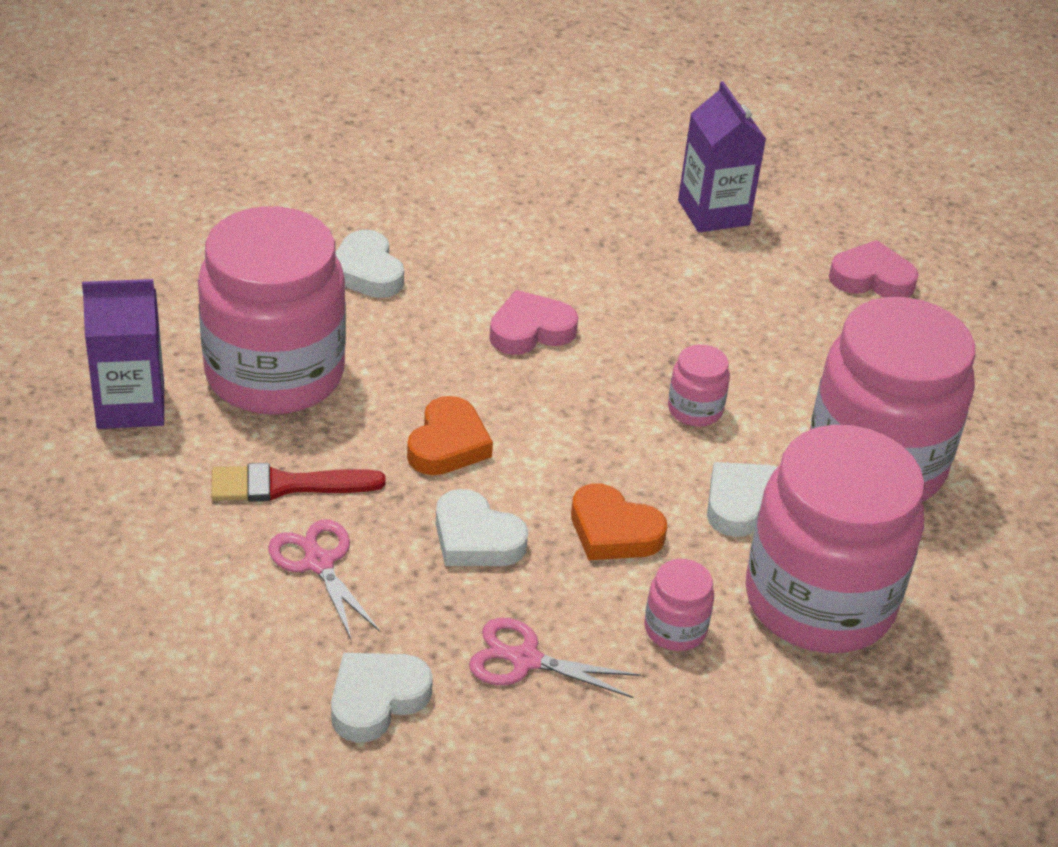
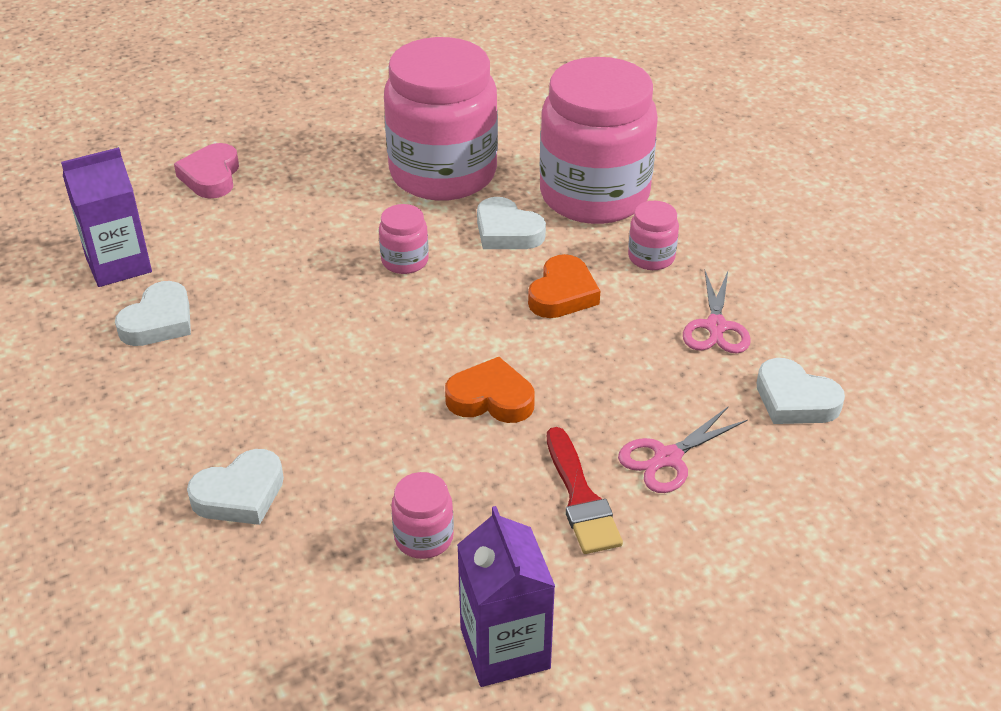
camera: 95 degrees left, 0 degrees up
pink jar [198,206,346,415] -> pink jar [391,472,454,559], size x0.40
white heart [436,489,528,566] -> white heart moved to [115,281,191,346]
pink heart [489,290,578,355] -> none

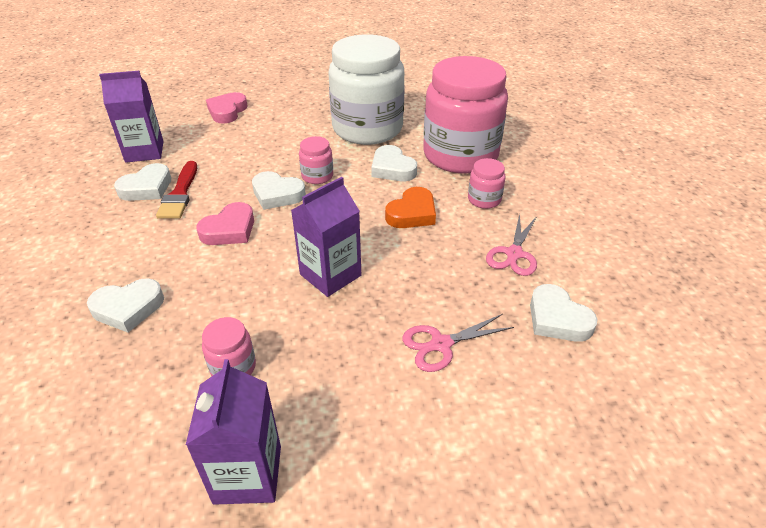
camera: 15 degrees right, 0 degrees up
pink jar [384,37,498,201] -> white jar [328,34,405,145]
orange heart [445,357,535,423] -> purple carton [291,177,361,297]
red brush [547,427,623,554] -> red brush moved to [156,161,197,219]
none -> pink heart [196,202,254,245]
none -> white heart [252,171,306,210]

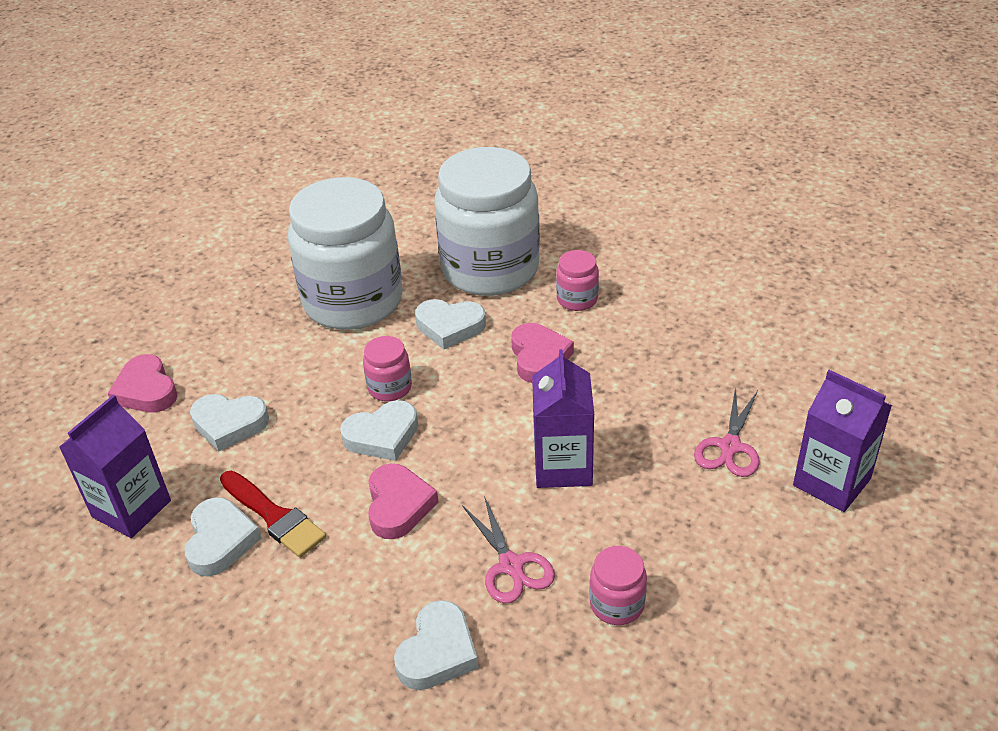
camera: 45 degrees left, 0 degrees up
purple carton [186,359,281,505] -> purple carton moved to [793,370,892,512]
orange heart [385,187,436,228] -> pink heart [511,323,574,383]
pink jar [423,56,508,174] -> white jar [434,147,540,296]
pink scissors [486,214,537,276] -> pink scissors moved to [462,496,555,603]
white heart [530,284,598,342] -> white heart moved to [190,394,269,452]

